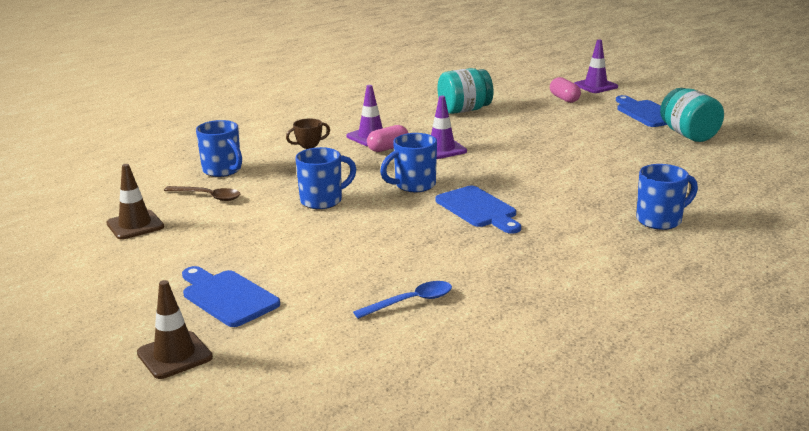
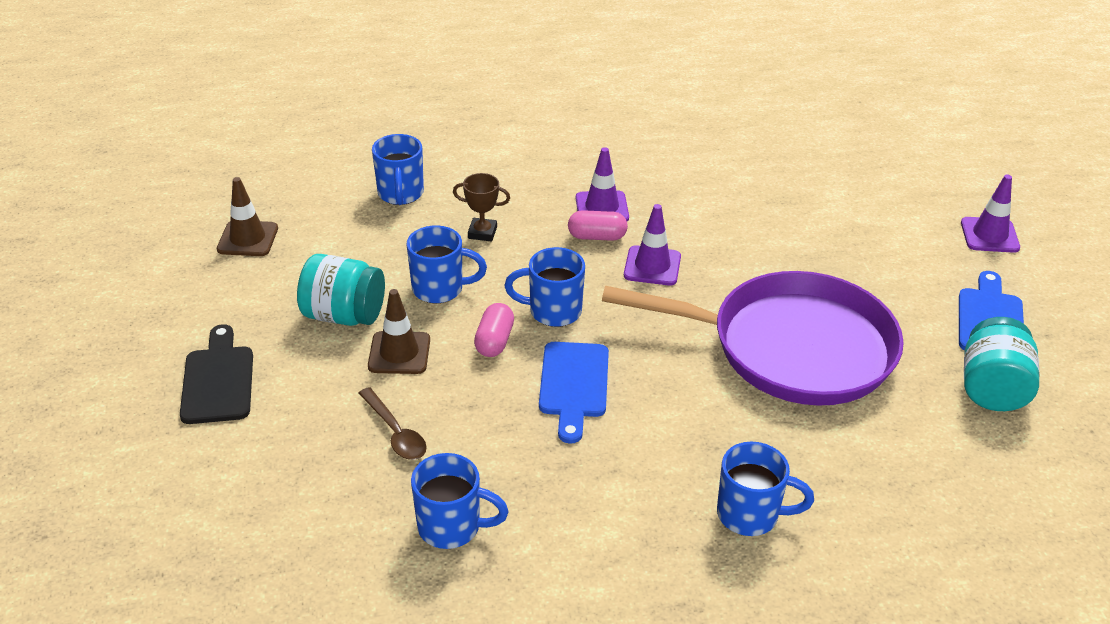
camera: 35 degrees right, 15 degrees up
brown traffic cone [137,280,213,379] -> brown traffic cone moved to [368,289,430,374]
brown spoon [164,186,240,201] -> brown spoon moved to [359,387,427,460]
blue cutting board [182,266,280,327] -> black cutting board [180,324,253,424]
blue spoon [353,281,452,319] -> none
turquoise jar [438,68,493,114] -> turquoise jar moved to [297,254,385,326]
pink capsule [550,77,581,103] -> pink capsule moved to [474,303,514,357]
none -> blue mug [411,453,509,549]
none -> purple pan [602,271,904,406]

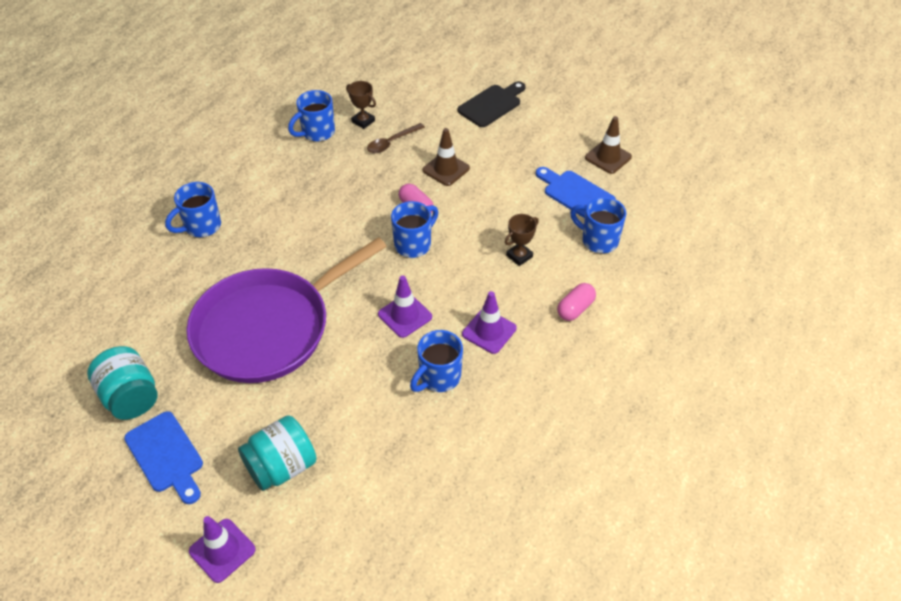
camera: 130 degrees right, 10 degrees up
black cutting board [180,324,253,424] -> black cutting board turned 75 degrees counterclockwise [458,81,526,127]
turquoise jar [297,254,385,326] -> turquoise jar moved to [238,415,317,491]
brown spoon [359,387,427,460] -> brown spoon turned 45 degrees counterclockwise [367,123,425,153]
blue mug [407,225,487,303] -> blue mug moved to [410,330,463,392]
blue cutting board [539,342,609,444] -> blue cutting board moved to [536,167,616,218]
pink capsule [568,210,628,241] -> pink capsule moved to [557,283,596,321]
none -> brown trophy [346,81,376,129]

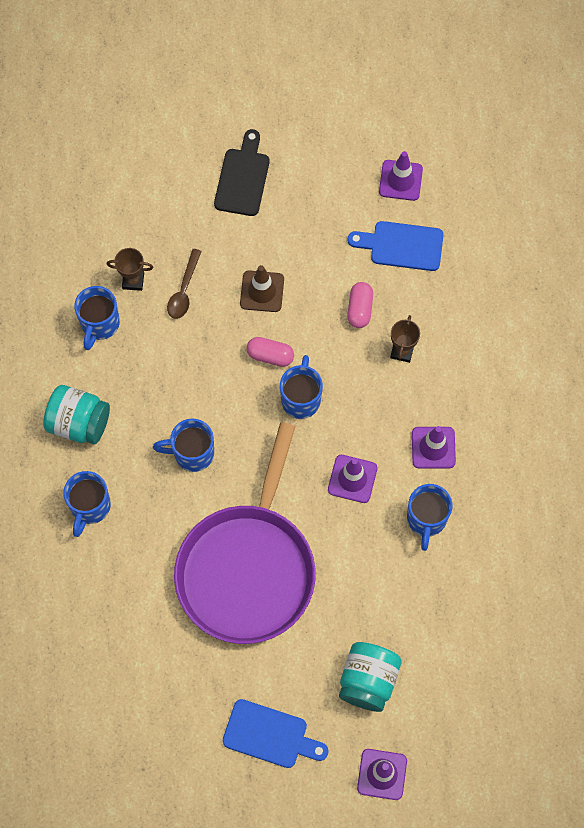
camera: 35 degrees left, 20 degrees up
turquoise jar [87,346,158,420] -> turquoise jar moved to [43,385,110,444]
pink capsule [557,283,596,321] -> pink capsule moved to [347,282,373,328]
blue mug [570,197,626,253] -> blue mug moved to [153,419,214,472]
brown traffic cone [585,116,632,174] -> purple traffic cone [379,151,423,201]

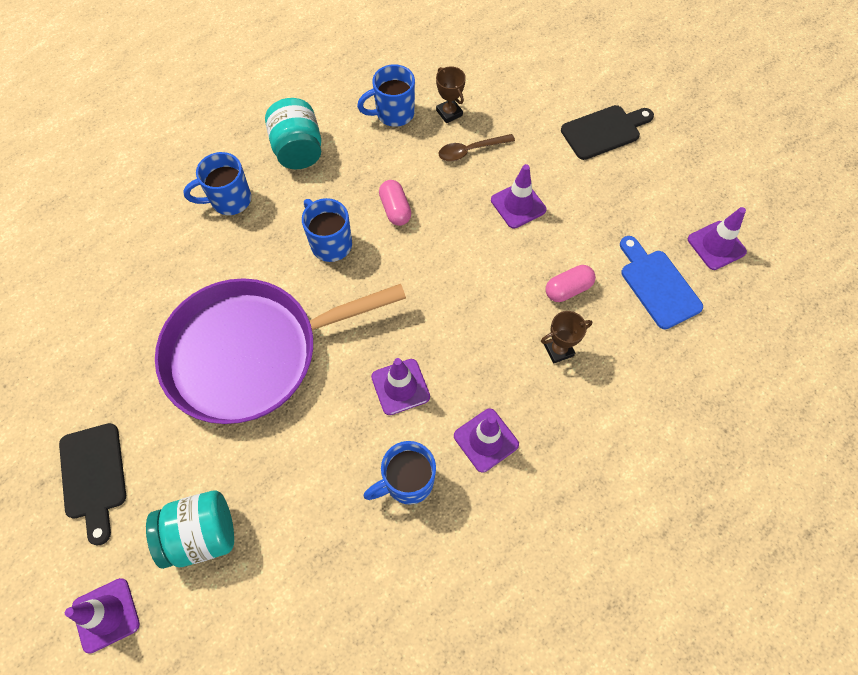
camera: 55 degrees right, 5 degrees down
blue cutting board [223,699,329,768] -> black cutting board [59,423,126,545]
brown traffic cone [240,265,284,312] -> purple traffic cone [491,164,546,229]
pink capsule [246,337,294,367] -> pink capsule moved to [379,180,411,226]
blue mug [280,355,323,419] -> none

